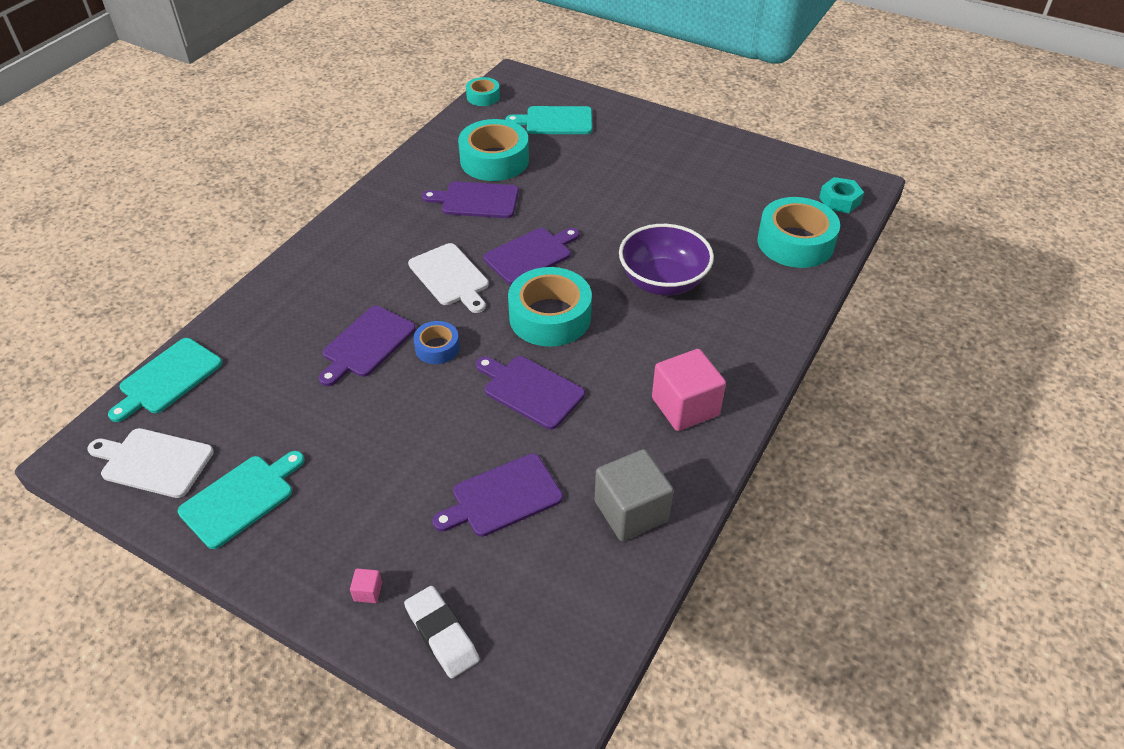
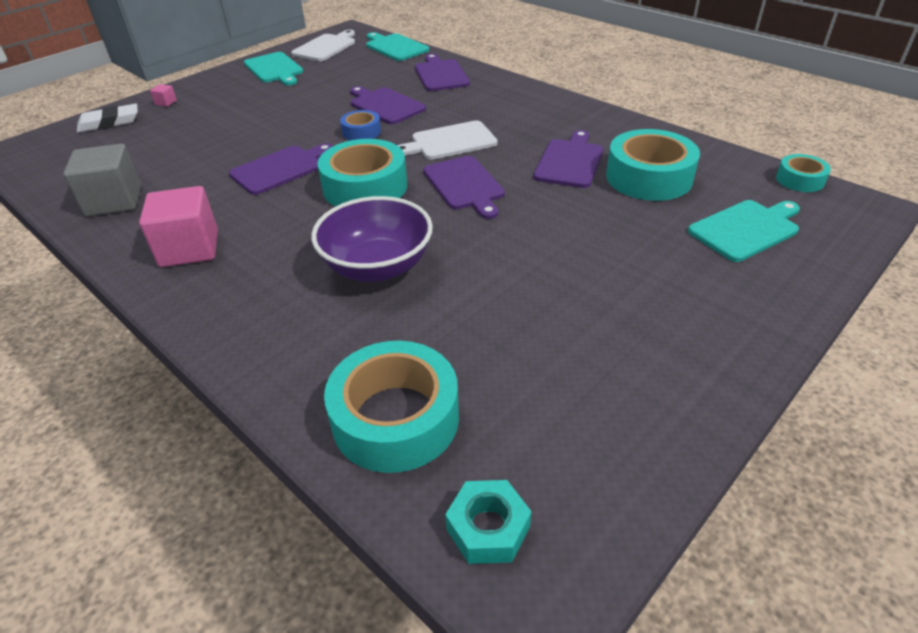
camera: 105 degrees right, 5 degrees down
purple cutting board [432,454,563,537] -> purple cutting board moved to [415,54,470,91]
turquoise cutting board [505,106,592,134] -> turquoise cutting board turned 45 degrees clockwise [688,200,800,262]

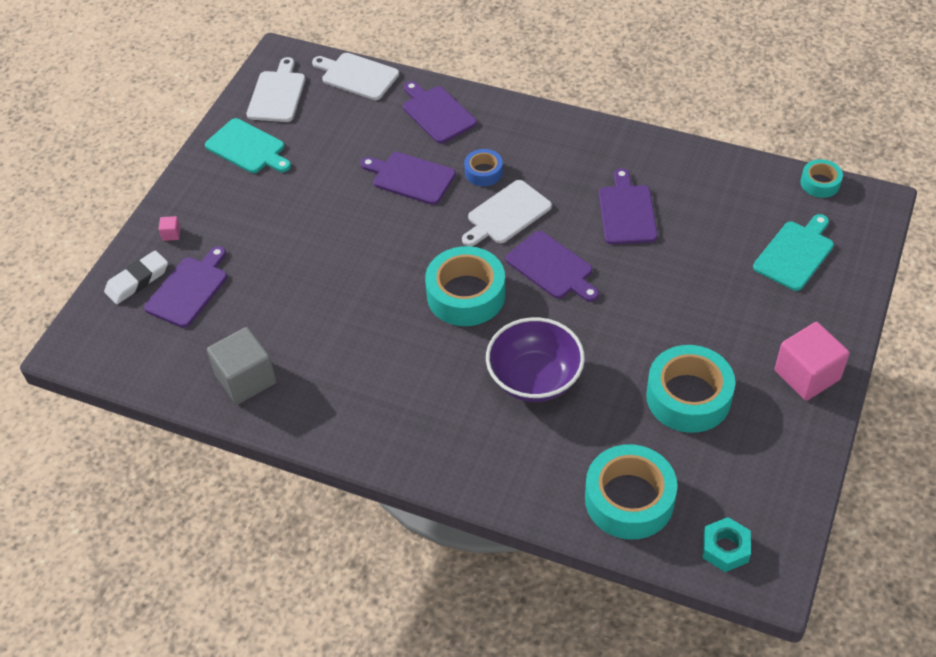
camera: 20 degrees left, 10 degrees up
pink cube [139,186,218,267] -> pink cube moved to [775,322,850,401]
purple cutting board [229,143,333,195] -> purple cutting board moved to [144,246,227,328]
blue tape [340,110,381,141] -> blue tape moved to [464,149,503,186]
turquoise cutting board [366,32,429,61] -> white cutting board [312,53,399,100]
turquoise tape [606,129,700,201] -> turquoise tape moved to [646,345,735,433]

